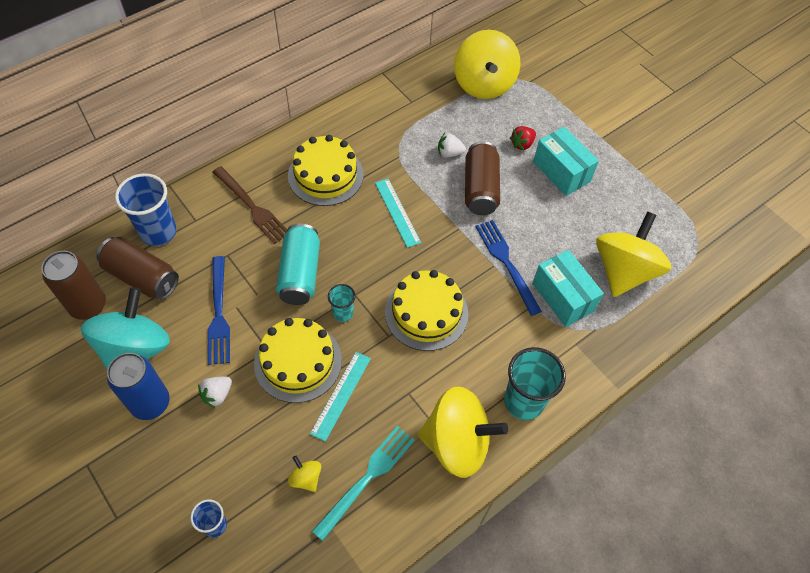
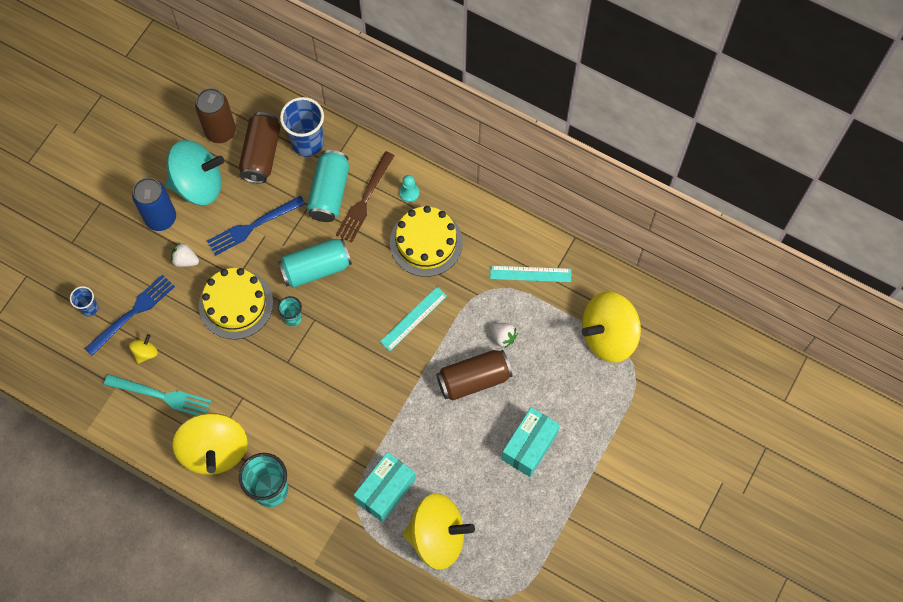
camera: 70 degrees right, 10 degrees up
turquoise ruler [310,352,371,442] -> turquoise ruler moved to [490,266,571,282]
yellow cake [385,270,468,351] -> none
white strawberry [438,133,466,158] -> white strawberry turned 150 degrees clockwise [490,323,518,348]
blue fork [475,220,542,316] -> blue fork moved to [85,274,175,356]
red strawberry [510,126,536,150] -> none
none -> turquoise can [307,150,349,222]
none -> turquoise pawn [400,175,419,202]

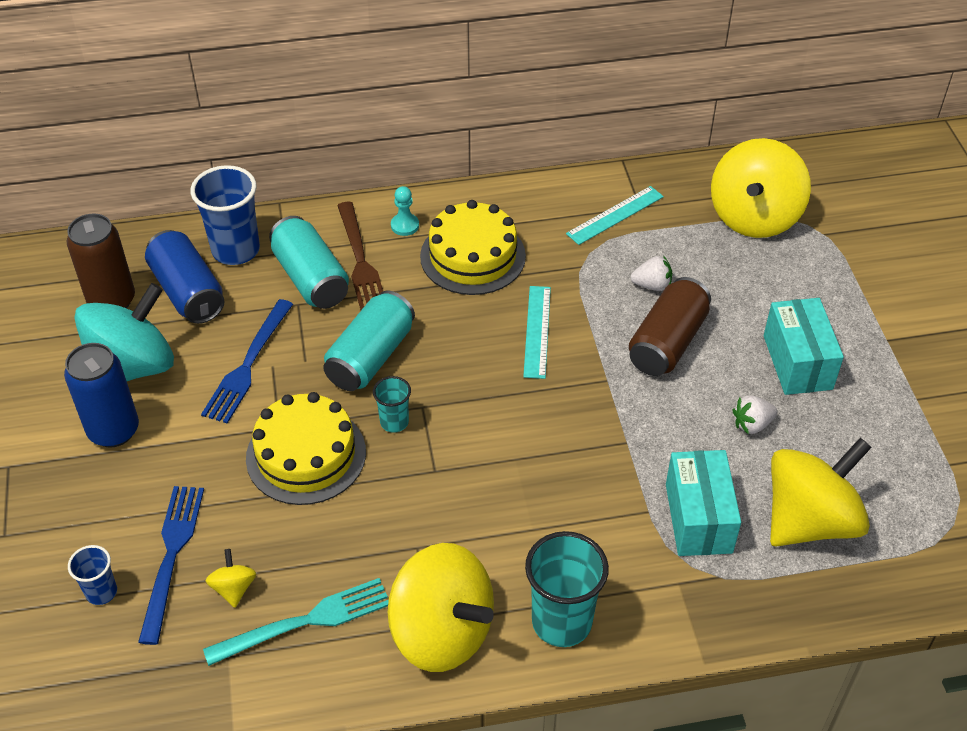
camera: 40 degrees left, 20 degrees down
white strawberry [171,243,199,267] -> white strawberry moved to [733,395,777,435]
brown can [239,112,281,184] -> blue can [145,230,224,324]

